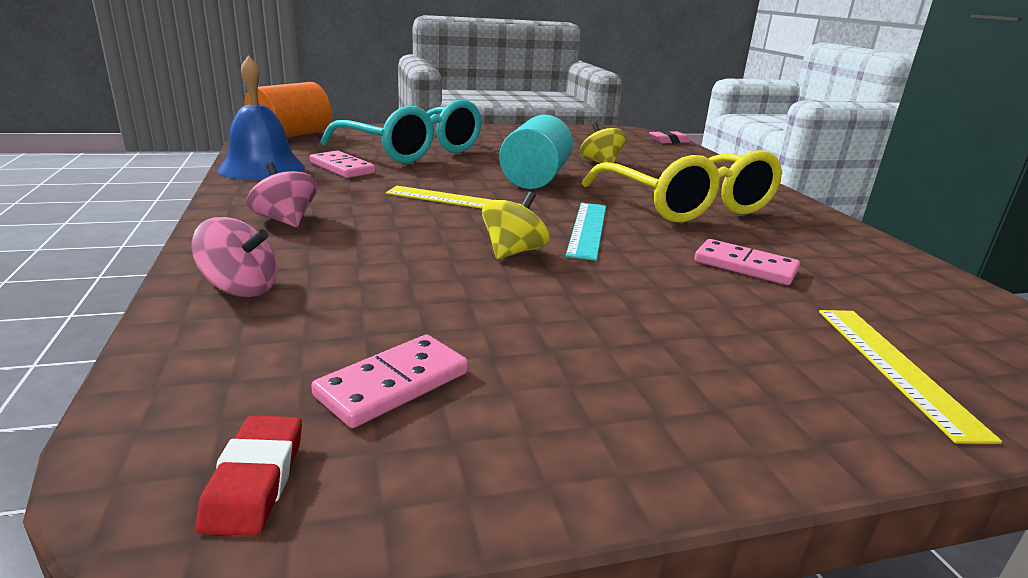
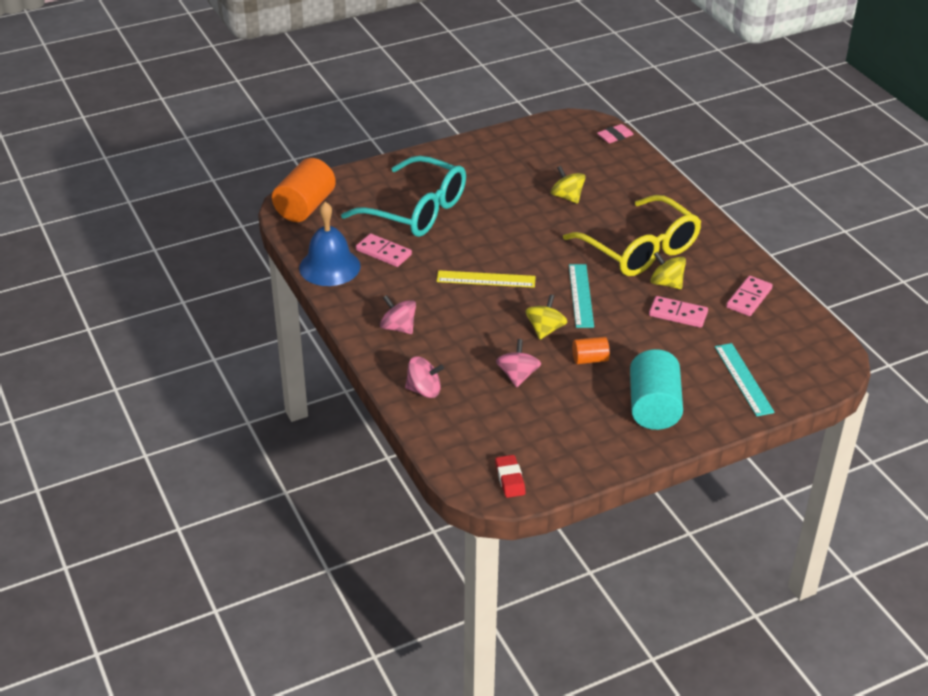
camera: 10 degrees left, 15 degrees up
pink domino [311,335,468,428] -> pink domino moved to [726,276,773,316]
turquoise cylinder [499,115,573,189] -> turquoise cylinder moved to [630,349,683,430]
yellow ruler [819,310,1002,444] -> turquoise ruler [715,343,775,416]
none -> pink spinning top [496,339,541,387]
none -> orange cylinder [572,337,610,364]
none -> yellow spinning top [650,252,686,289]

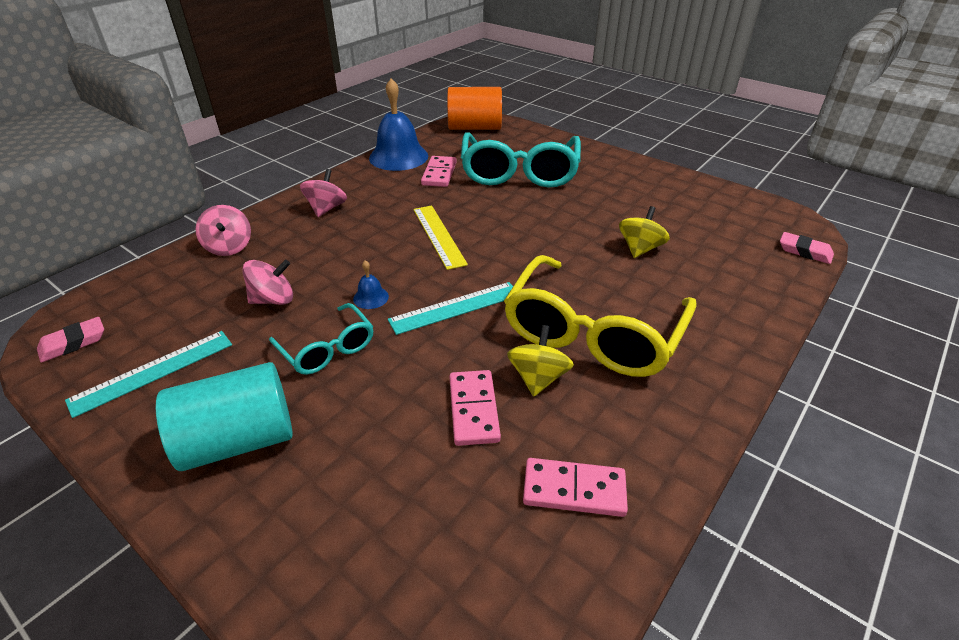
camera: 65 degrees right, 0 degrees up
red eraser [495,455,526,498] -> pink eraser [37,317,104,363]
yellow spinning top [525,294,567,340] -> blue bell [353,260,389,309]
orange cylinder [572,337,610,364] -> turquoise glasses [269,303,373,375]
turquoise ruler [715,343,775,416] -> turquoise ruler moved to [65,331,232,418]

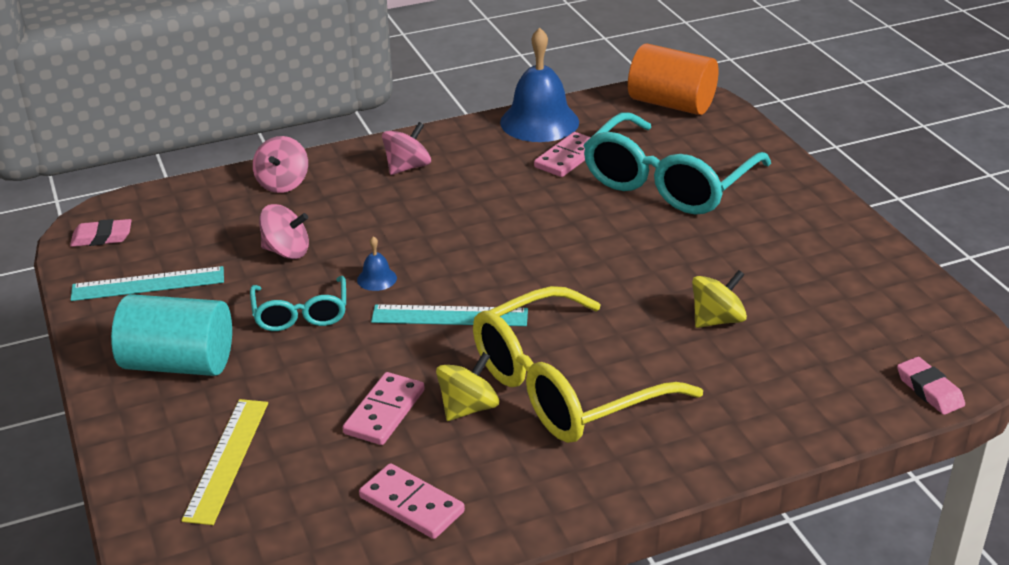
camera: 30 degrees right, 5 degrees down
yellow ruler [413,206,468,270] -> yellow ruler moved to [181,399,268,525]

